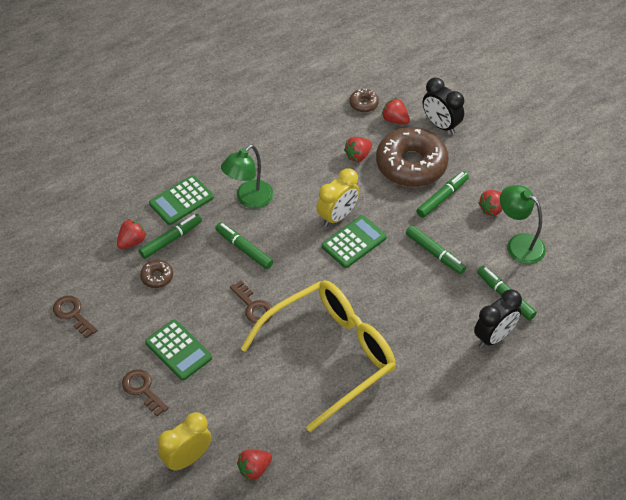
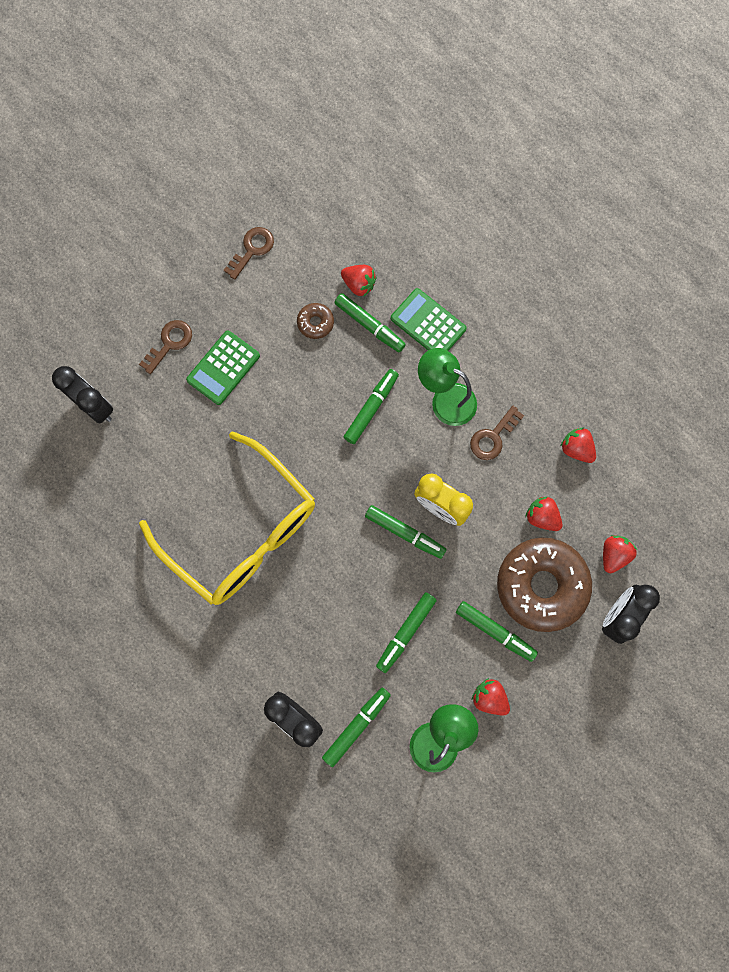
camera: 80 degrees right, 25 degrees up
yellow clock [158,412,212,472] -> black clock [52,366,114,424]
brown key [230,281,273,324] -> brown key moved to [470,406,524,460]
red strawberry [237,449,272,481] -> red strawberry moved to [560,428,596,463]
green calculator [322,215,387,268] -> green marker [365,505,446,559]
brown donut [349,89,379,113] -> none

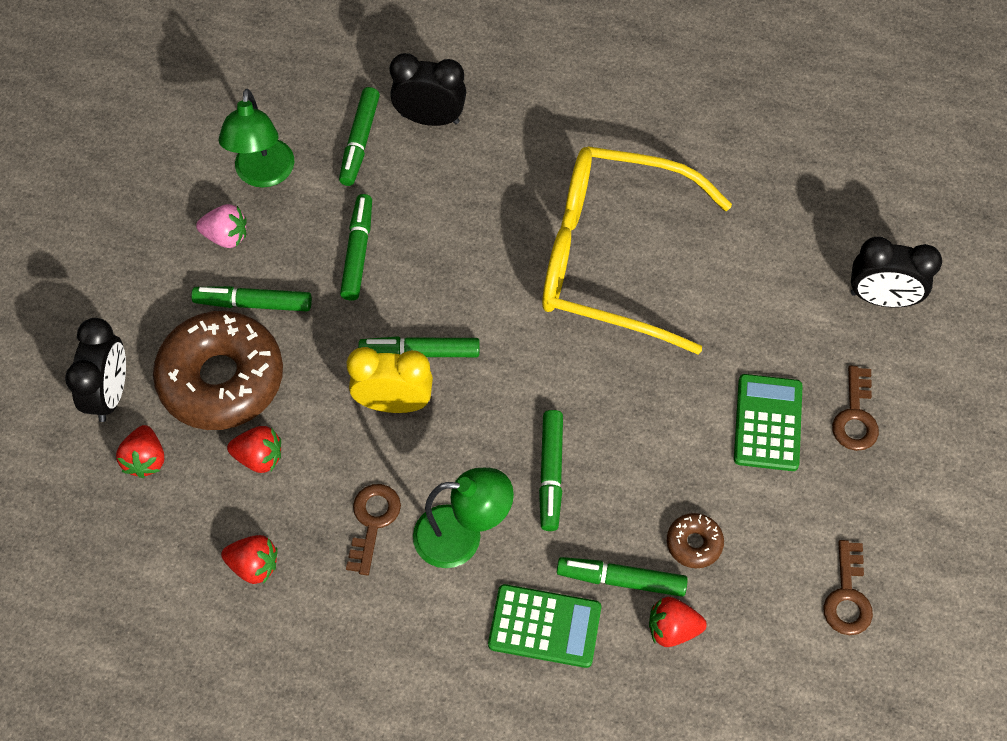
camera: 150 degrees right, 15 degrees down
red strawberry [472,678,510,716] -> pink strawberry [196,204,247,248]

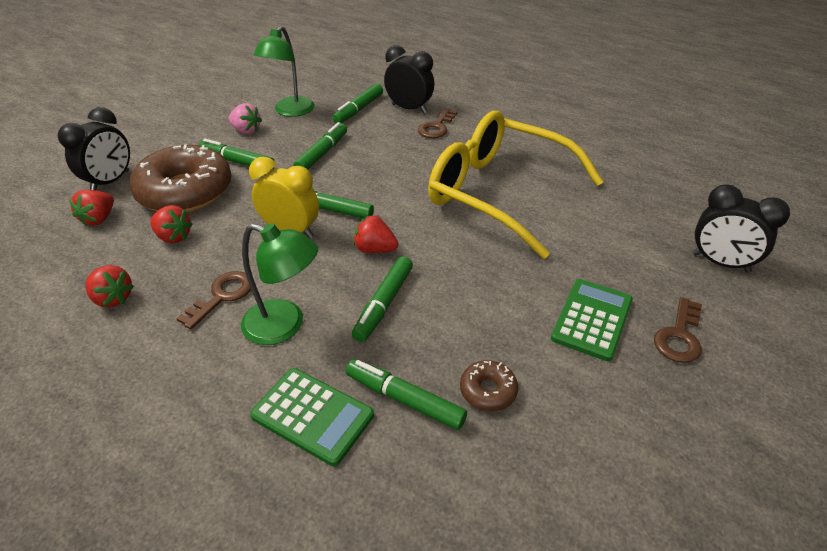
camera: 20 degrees right, 20 degrees down
red strawberry [649,597,707,647] -> red strawberry moved to [353,215,398,253]
brown key [823,540,873,635] -> brown key moved to [418,108,458,138]

